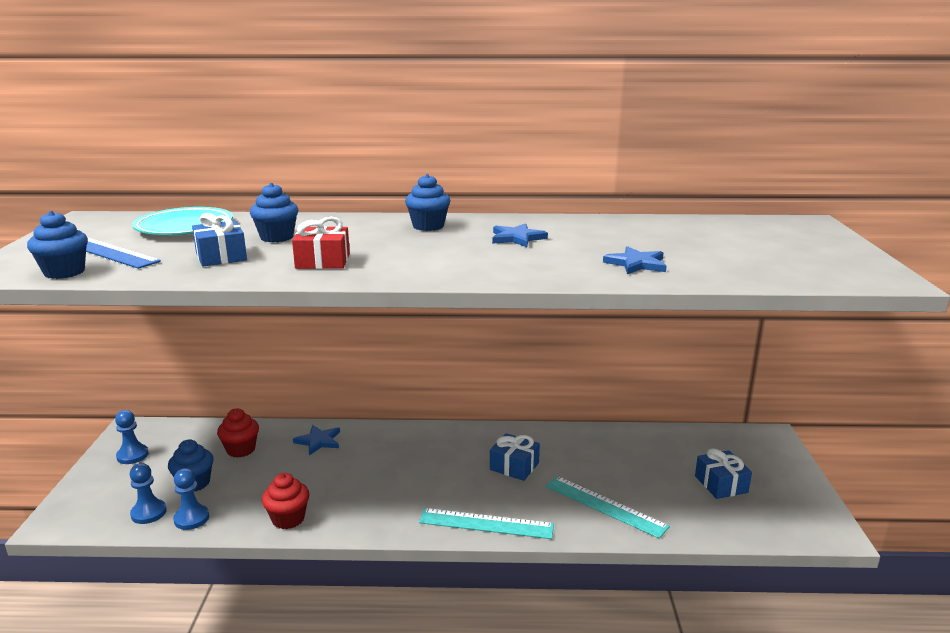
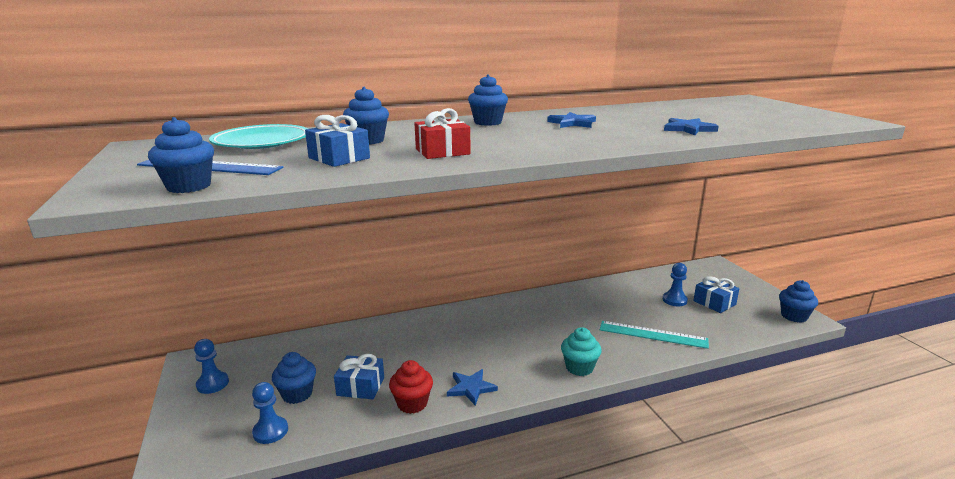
camera: 20 degrees left, 0 degrees up
blue pawn [173,468,210,530] -> blue pawn moved to [663,263,688,306]
red cupcake [217,408,259,457] -> none
blue star [293,425,340,455] -> blue star moved to [447,369,498,406]
turquoise ruler [419,508,554,539] -> turquoise cupcake [561,327,602,376]
blue gift [490,433,540,481] -> blue gift moved to [334,354,384,399]
none -> blue cupcake [779,280,818,323]

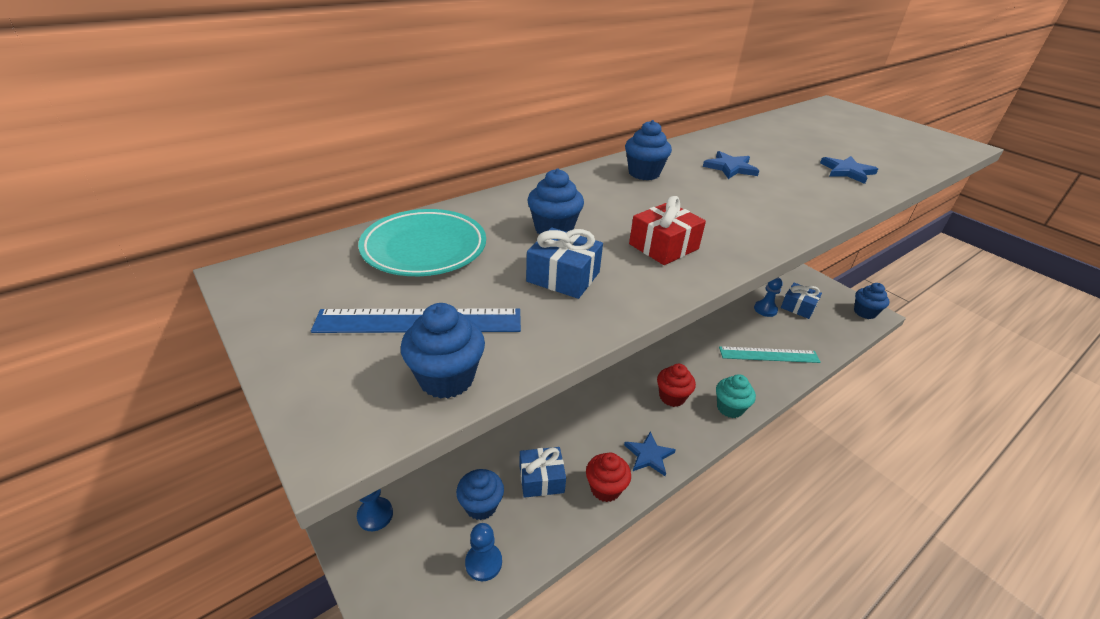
camera: 20 degrees left, 15 degrees up
none -> red cupcake [657,364,696,407]

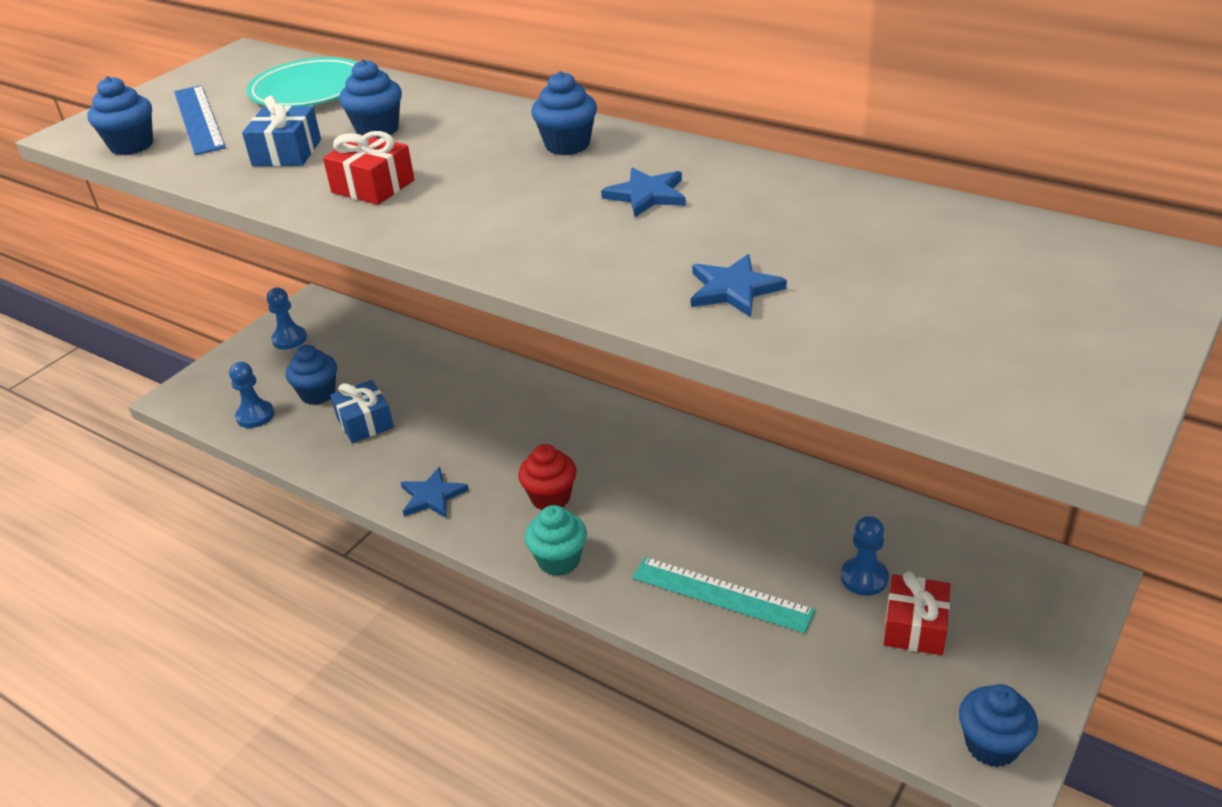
camera: 75 degrees right, 0 degrees up
red cupcake [586,453,631,502] -> none
turquoise ruler [719,346,821,363] -> turquoise ruler turned 45 degrees counterclockwise [632,557,815,633]
blue gift [781,283,822,319] -> red gift [884,572,950,655]

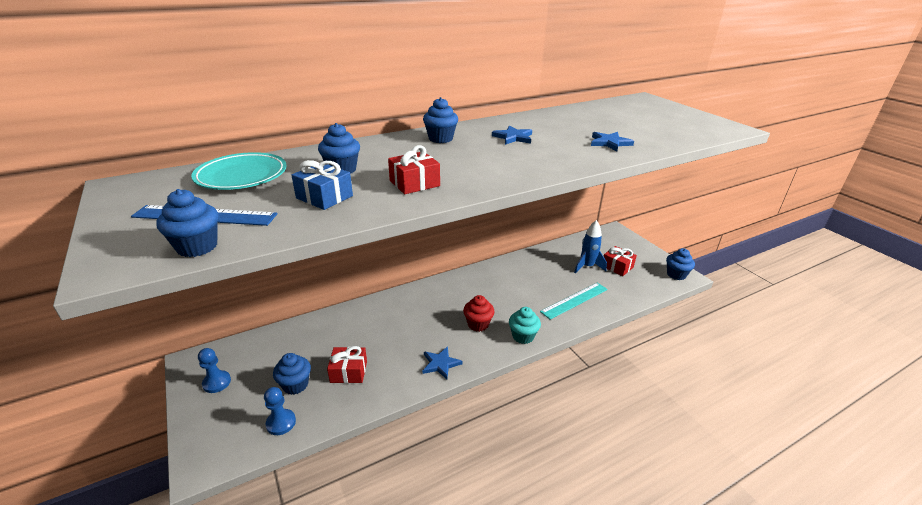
camera: 65 degrees left, 5 degrees down
blue gift [330,380,394,443] -> red gift [327,346,367,383]
blue pawn [841,516,889,596] -> blue rocket [574,220,607,274]

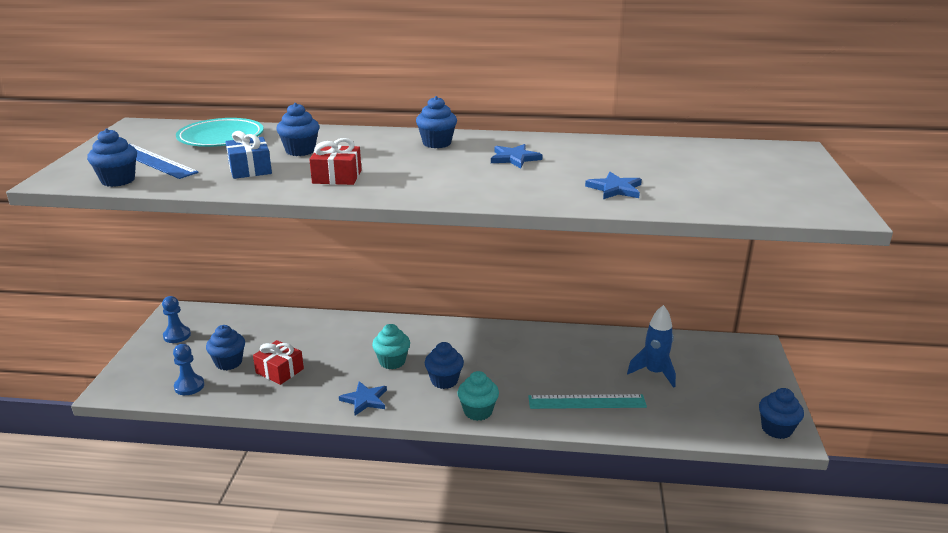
camera: 35 degrees right, 5 degrees down
red cupcake [463,295,494,332] -> blue cupcake [425,342,464,389]
red gift [603,246,637,276] -> none
none -> turquoise cupcake [372,324,410,369]

